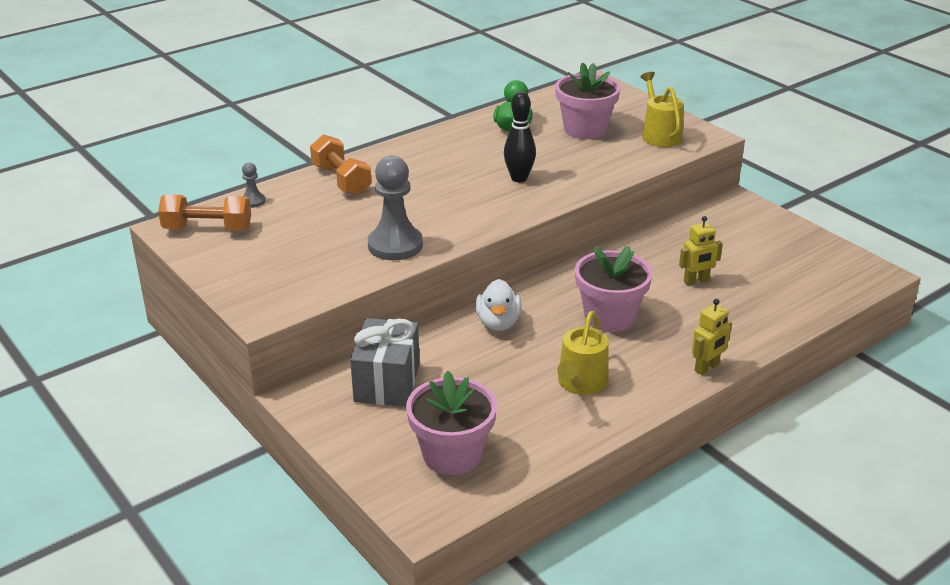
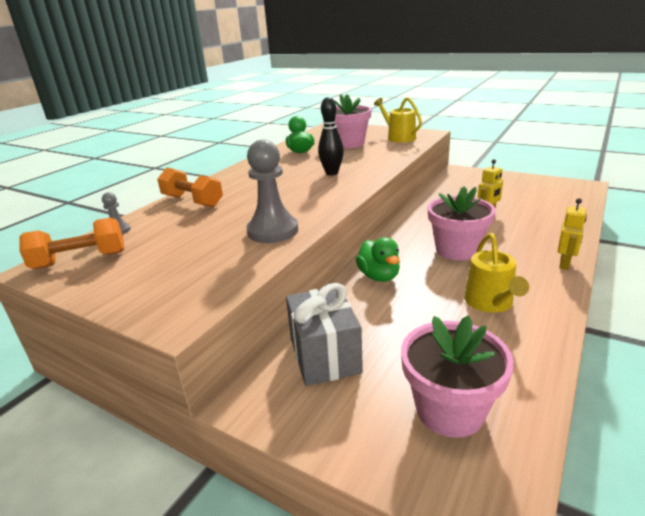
camera: 20 degrees left, 5 degrees down
white duck [476,279,522,331] -> green duck [356,237,400,282]

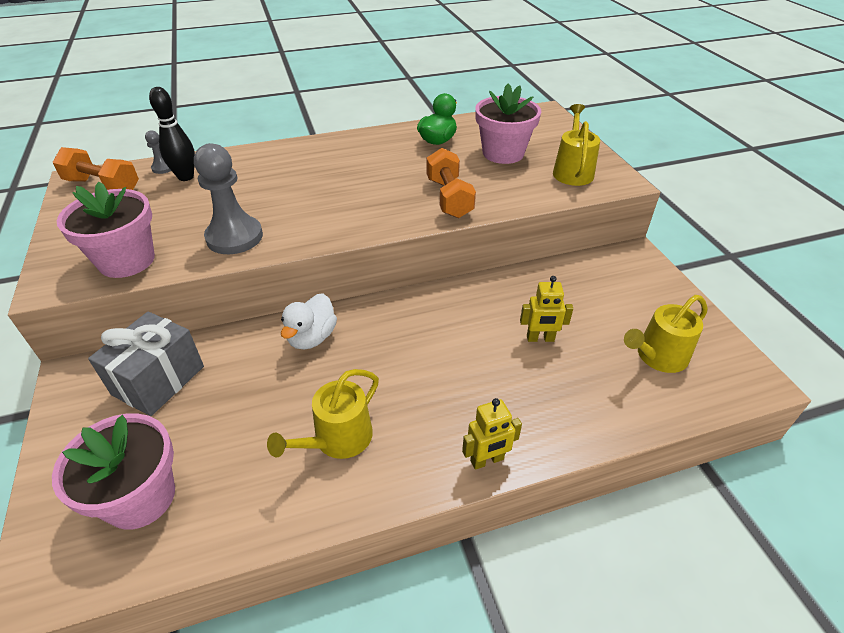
camera: 40 degrees right, 15 degrees up
orange dumbbell [157,167,223,207] -> orange dumbbell moved to [426,148,476,218]
black bowling pin [318,97,344,175] -> black bowling pin moved to [149,87,195,181]
green duck [356,237,400,282] -> white duck [281,293,337,350]
pink flower pot [428,186,496,260] -> pink flower pot moved to [57,182,155,278]
none -> yellow watering can [624,295,708,373]

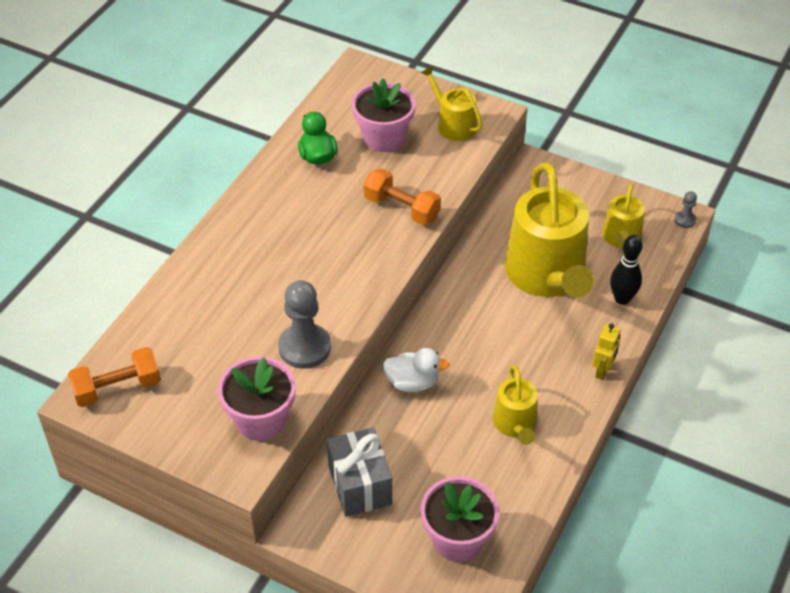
camera: 45 degrees left, 5 degrees up
grey pawn [145,130,171,174] -> grey pawn moved to [674,191,697,228]
black bowling pin [149,87,195,181] -> black bowling pin moved to [610,235,643,305]
white duck [281,293,337,350] -> white duck turned 60 degrees counterclockwise [383,348,450,392]
yellow robot [520,276,573,342] -> yellow watering can [505,162,594,298]

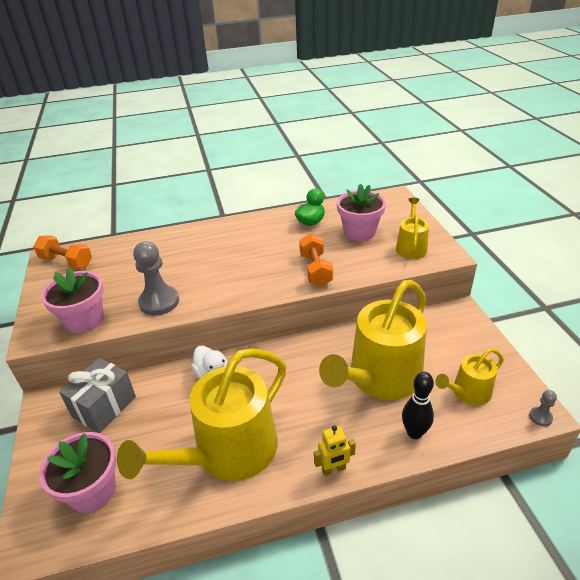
camera: 50 degrees right, 10 degrees down
yellow watering can [493,365,538,445] -> yellow watering can [117,348,286,481], size x2.00

